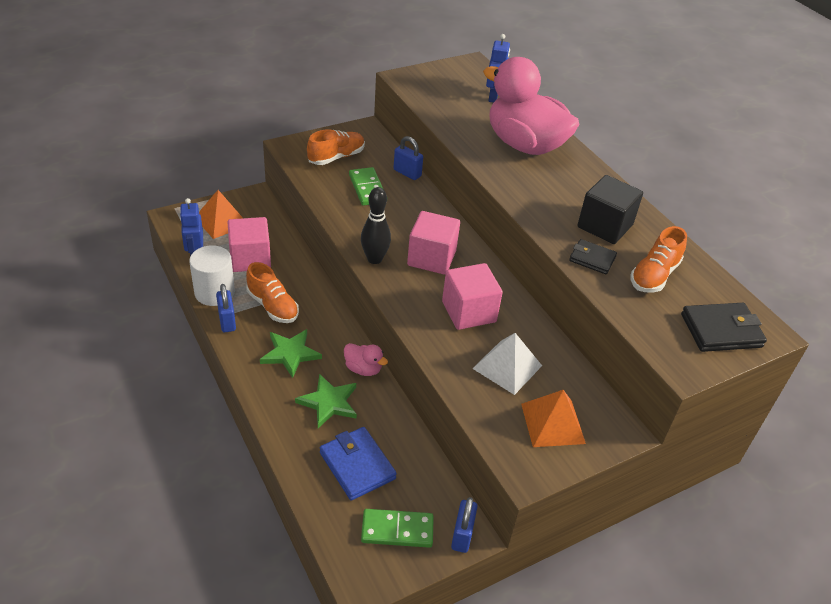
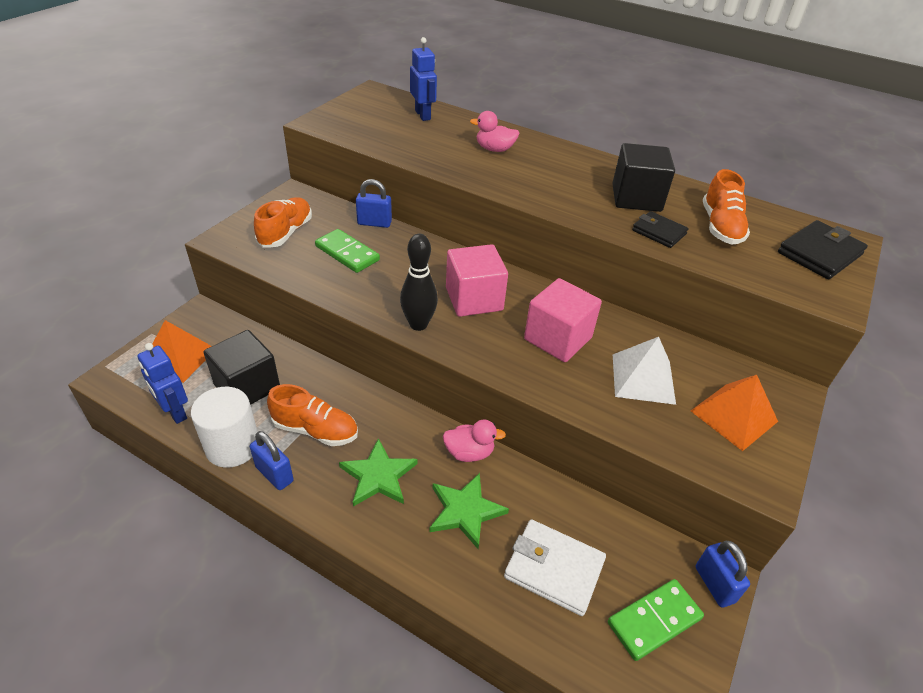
camera: 30 degrees left, 0 degrees up
pink cube [228,217,271,272] -> black cube [204,330,280,405]
blue wallet [320,427,397,501] -> white wallet [504,519,606,616]
pink duck [483,57,579,155] -> pink duck [470,111,520,152], size x0.40
black wallet [569,239,617,274] -> black wallet turned 45 degrees clockwise [632,211,689,248]

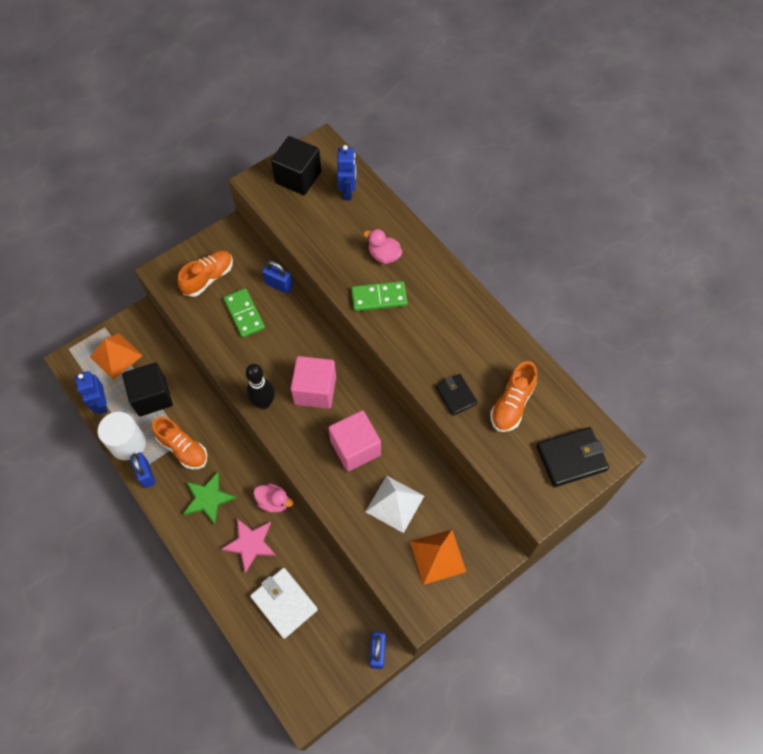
camera: 25 degrees right, 20 degrees up
green star [429,473,509,549] -> pink star [221,519,276,573]
green domino [608,579,704,661] -> green domino moved to [351,281,408,311]
black cube [612,143,675,212] -> black cube moved to [271,136,321,195]

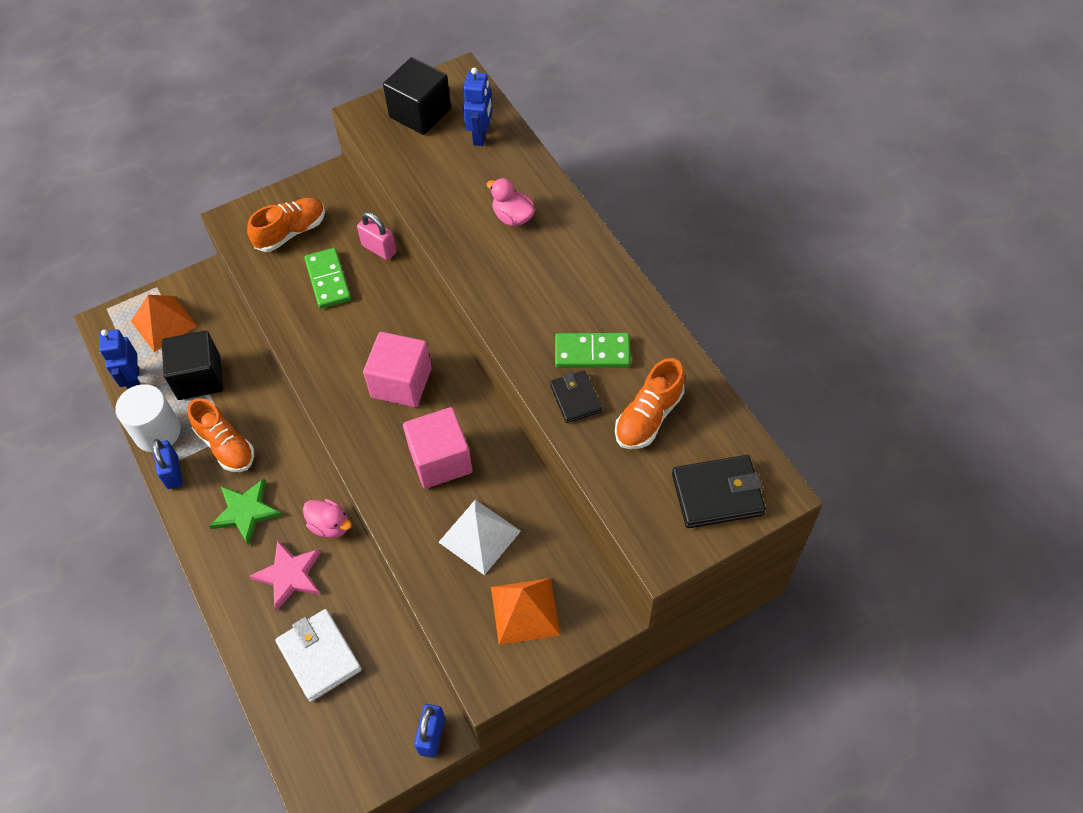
camera: 10 degrees right, 5 degrees down
black bowling pin [246,364,275,409] -> none
blue padlock [262,261,293,294] -> pink padlock [357,212,396,260]
green domino [351,281,408,311] -> green domino moved to [555,333,631,368]

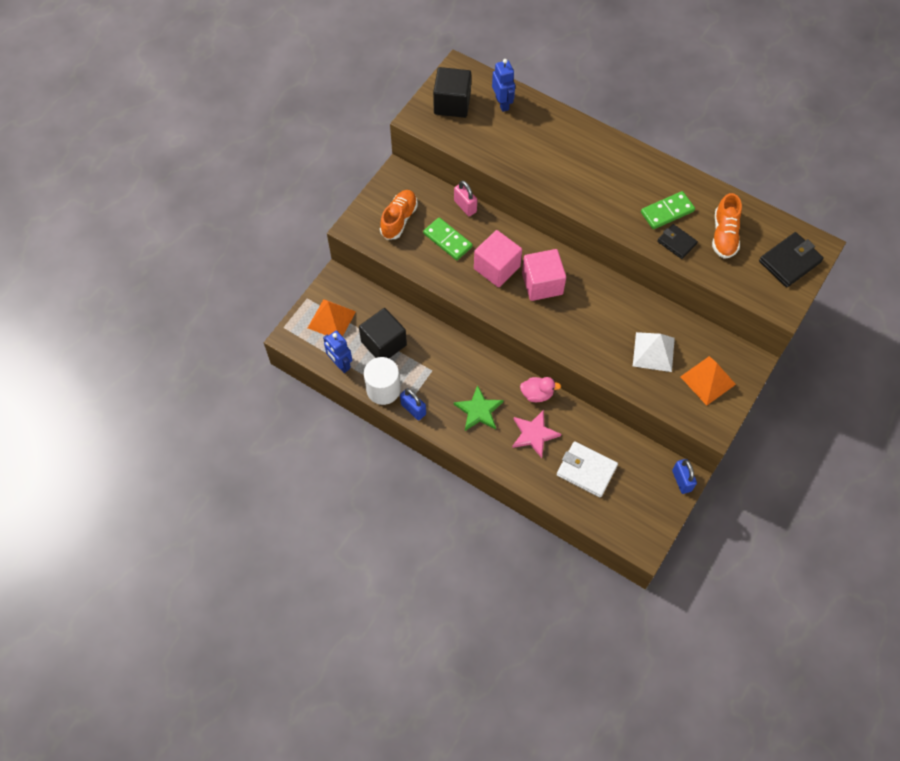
camera: 30 degrees left, 5 degrees up
orange shoe [187,398,254,472] -> none
pink padlock [357,212,396,260] -> pink padlock turned 45 degrees clockwise [454,180,477,216]
pink cube [403,407,472,489] -> pink cube moved to [474,230,522,287]
pink duck [487,178,535,226] -> none

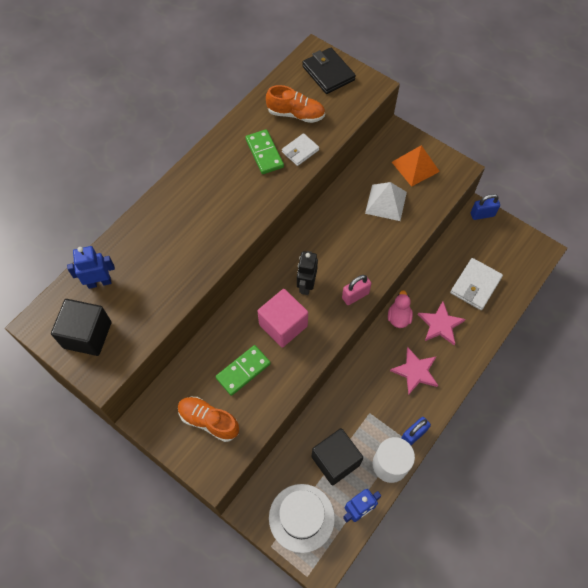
camera: 85 degrees left, 0 degrees up
orange pyramid [308,299,356,337] -> white hat [269,484,335,553]
pink padlock [454,180,477,216] -> pink padlock moved to [342,275,372,305]
green star [454,385,504,431] -> pink star [390,347,438,394]
pink cube [522,249,566,301] -> black robot [297,251,318,295]
black wallet [657,224,698,259] -> white wallet [282,133,319,166]

